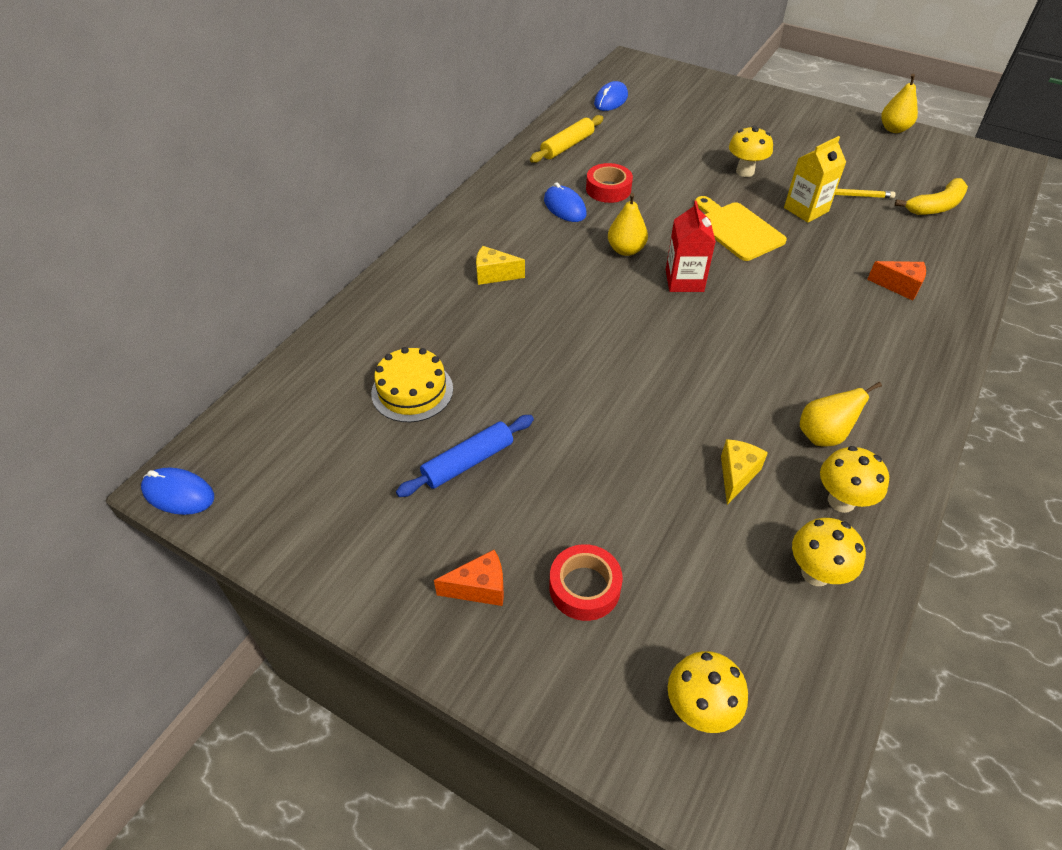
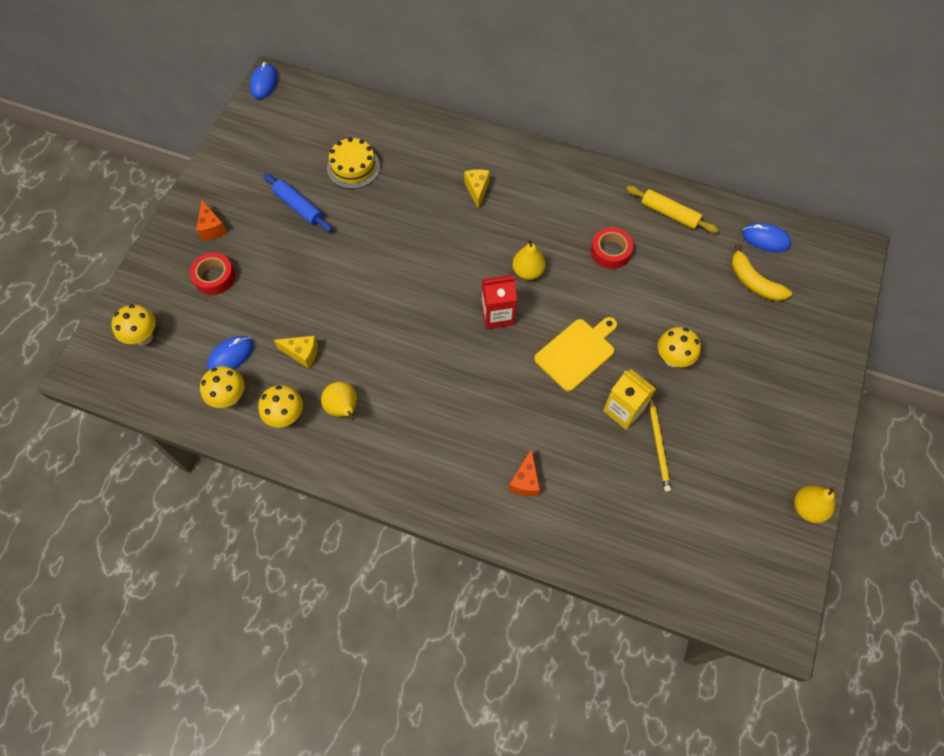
camera: 80 degrees right, 15 degrees up
blue mouse [544,182,586,222] -> blue mouse moved to [207,336,254,371]
yellow banana [895,178,968,215] -> yellow banana moved to [731,244,792,301]

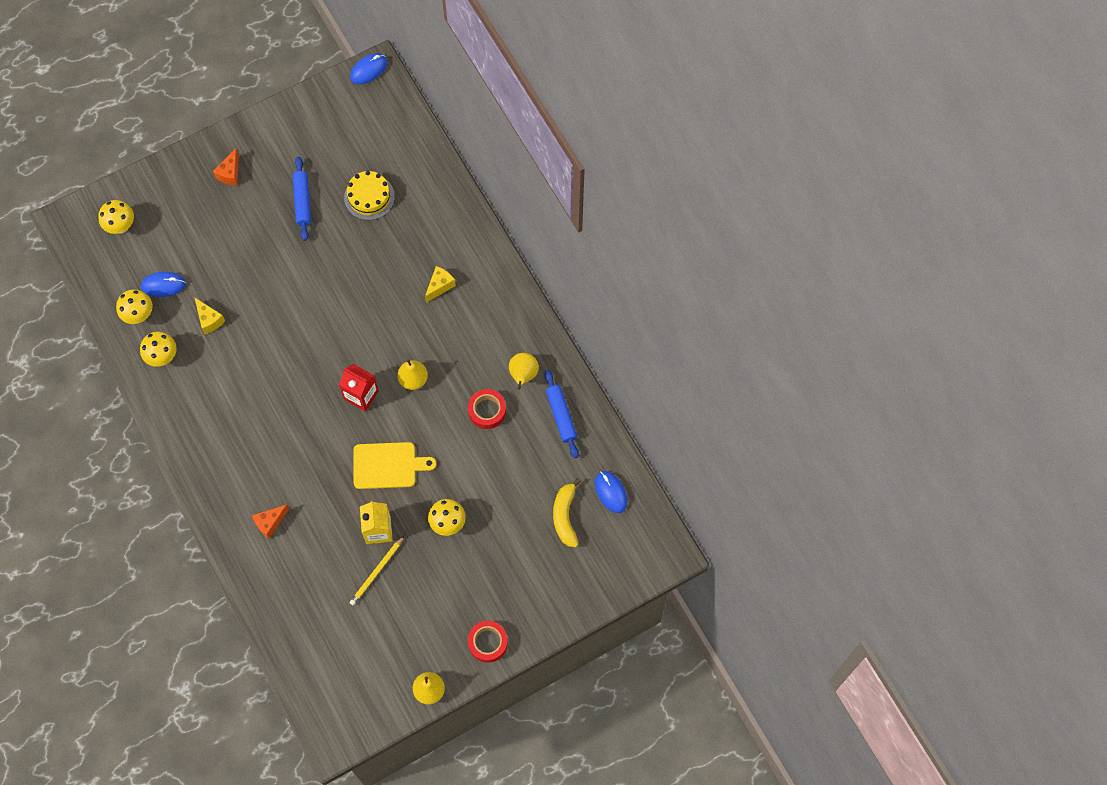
camera: 40 degrees right, 5 degrees up
red tape [190,253,235,295] -> red tape moved to [468,621,508,663]
yellow pear [321,382,357,420] -> yellow pear moved to [509,353,539,390]
yellow rolling pin [626,186,718,233] -> blue rolling pin [545,370,579,458]

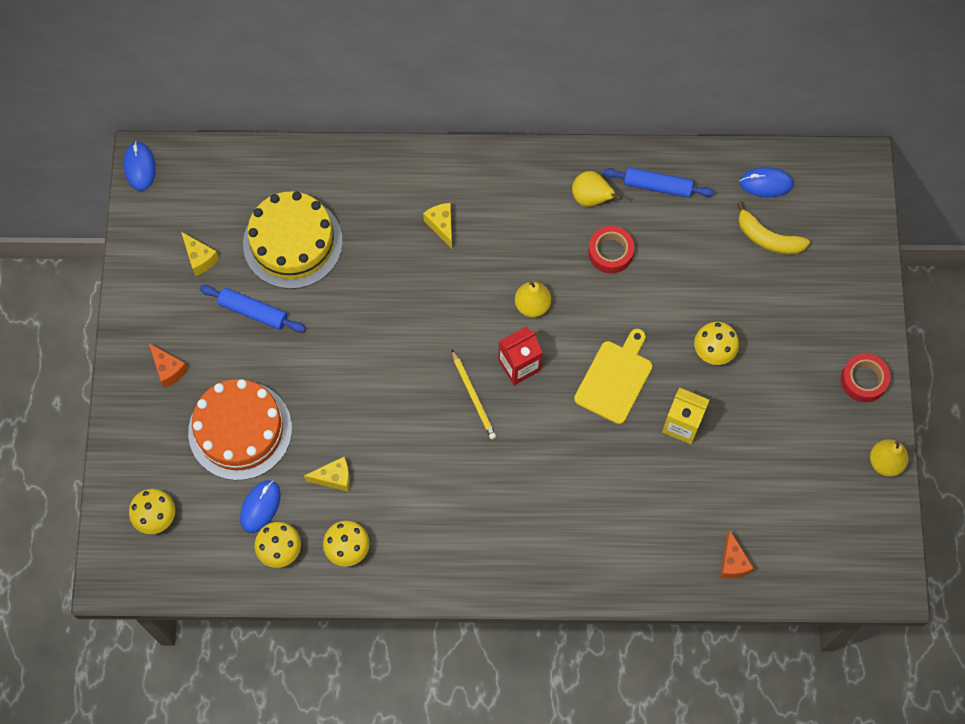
camera: 60 degrees left, 0 degrees up
orange cheese [252,504,289,539] -> orange cheese moved to [720,530,754,579]
yellow cake [344,171,395,220] -> yellow cake [243,191,343,289], size x1.59
yellow pencil [349,536,404,605] -> yellow pencil moved to [452,350,496,439]
none -> yellow cheese [181,232,219,276]
none -> orange cake [188,379,292,480]

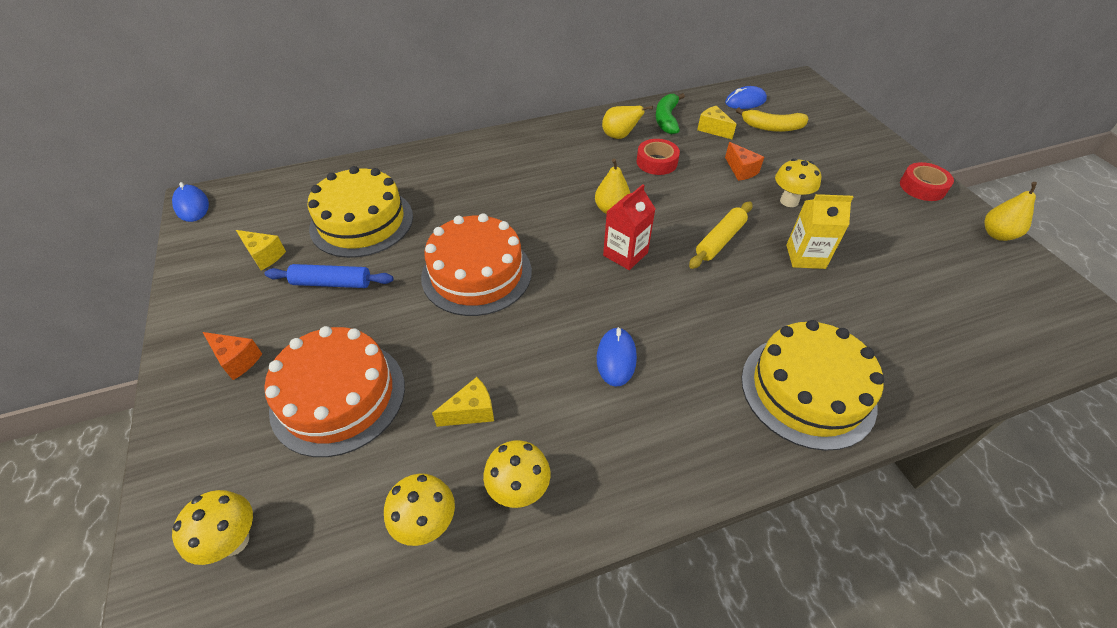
camera: 20 degrees left, 20 degrees down
blue mouse [240,480,281,533] -> blue mouse moved to [597,327,637,387]
yellow cheese [423,203,452,249] -> yellow cheese moved to [697,106,736,139]
yellow pencil [452,350,496,439] -> none
yellow cutting board [574,329,652,424] -> yellow rolling pin [689,202,753,269]
blue rolling pin [603,167,715,198] -> green banana [656,93,685,134]
orange cheese [720,530,754,579] -> orange cheese moved to [725,142,764,181]
none -> orange cake [421,213,532,316]
none -> yellow cake [742,320,884,451]

